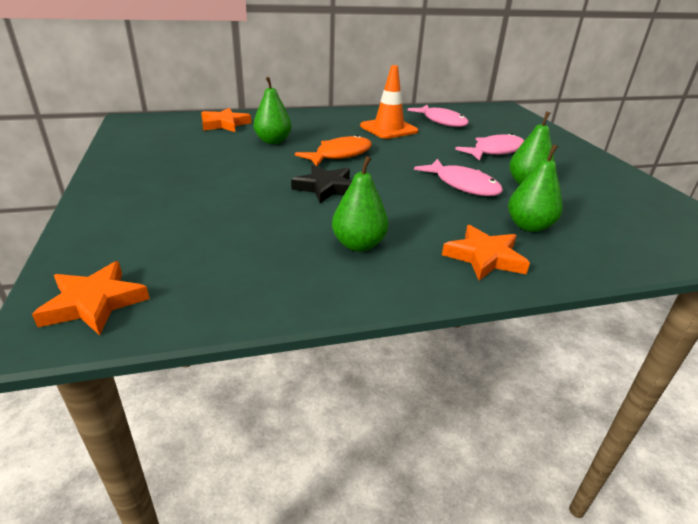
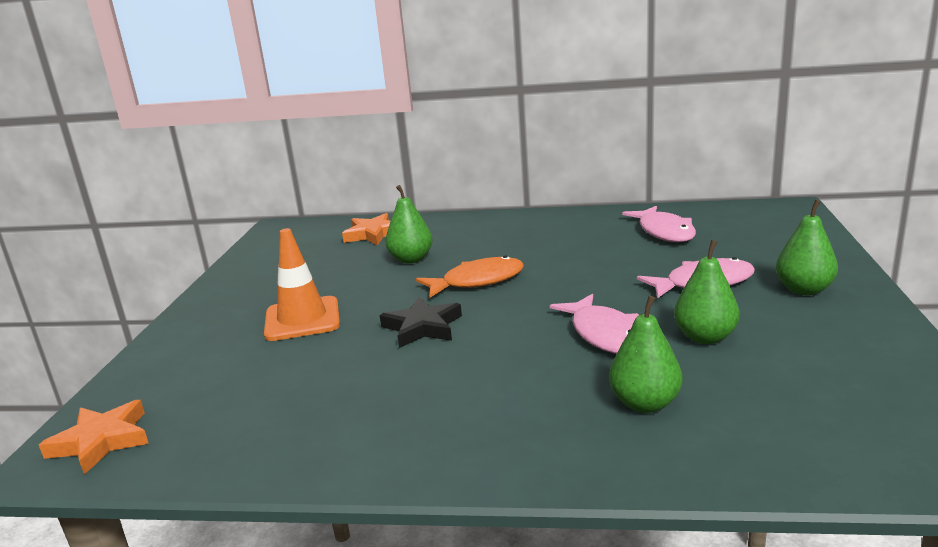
camera: 25 degrees right, 10 degrees down
green pear [332,156,388,252] -> green pear moved to [776,199,838,295]
orange traffic cone [360,65,418,139] -> orange traffic cone moved to [264,228,340,341]
orange star [442,225,530,281] -> none

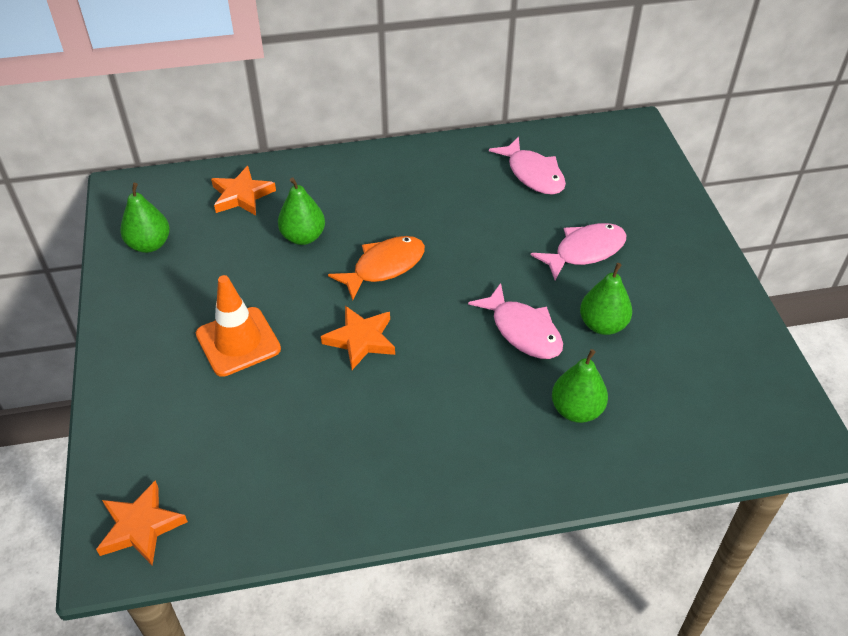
camera: 20 degrees left, 25 degrees up
black star [380,297,462,348] -> orange star [321,306,395,370]
green pear [776,199,838,295] -> green pear moved to [120,183,170,253]

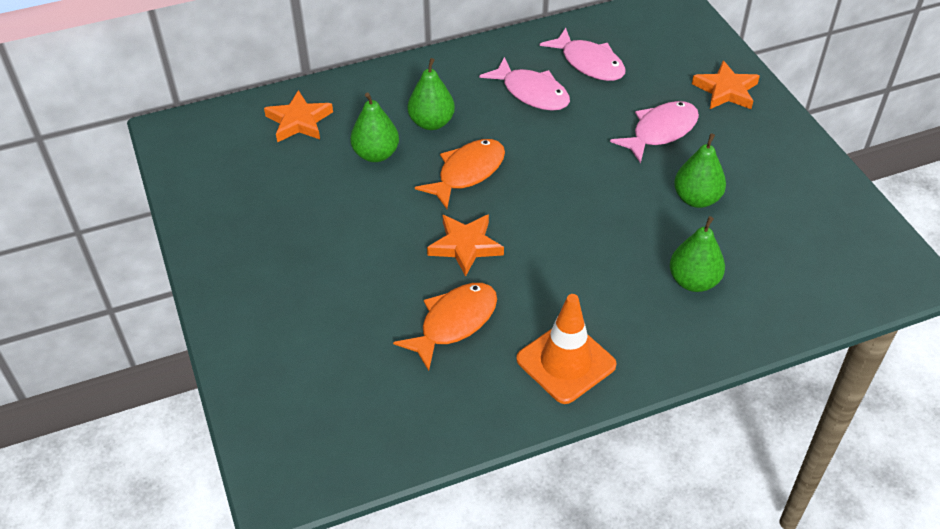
camera: 10 degrees left, 0 degrees up
orange star [96,480,188,566] -> orange star moved to [692,61,760,109]
green pear [120,183,170,253] -> green pear moved to [408,58,455,130]
orange traffic cone [196,275,281,377] -> orange traffic cone moved to [516,294,617,404]
pink fish [468,283,563,359] -> pink fish moved to [479,57,570,111]
none -> orange fish [393,283,497,371]

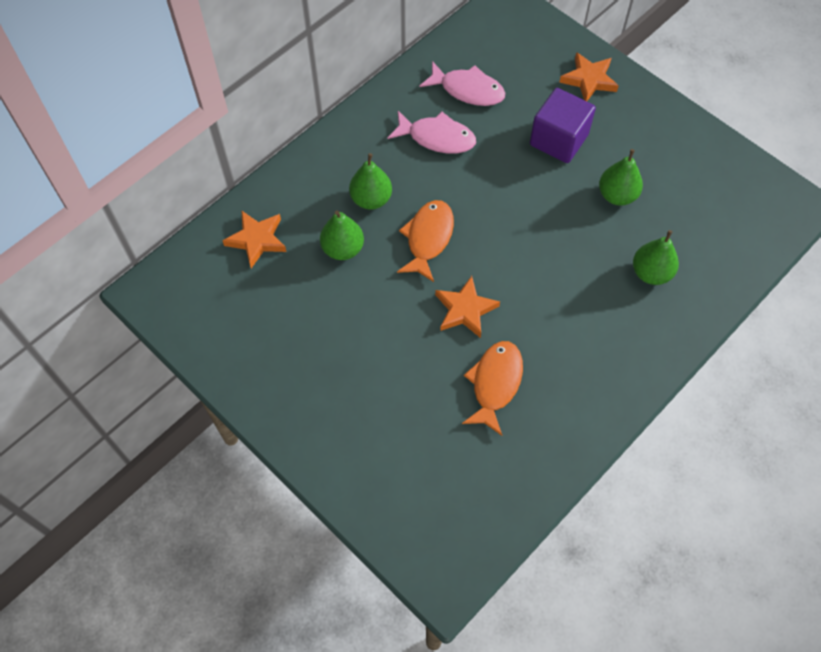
camera: 25 degrees left, 15 degrees up
orange traffic cone [516,294,617,404] -> none
pink fish [610,101,699,163] -> purple cube [530,88,596,163]

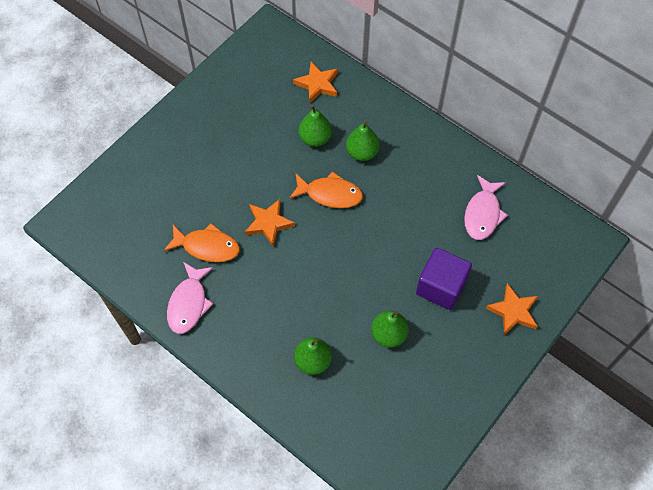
camera: 85 degrees right, 0 degrees up
pink fish [387,111,476,154] -> pink fish moved to [167,262,213,334]

